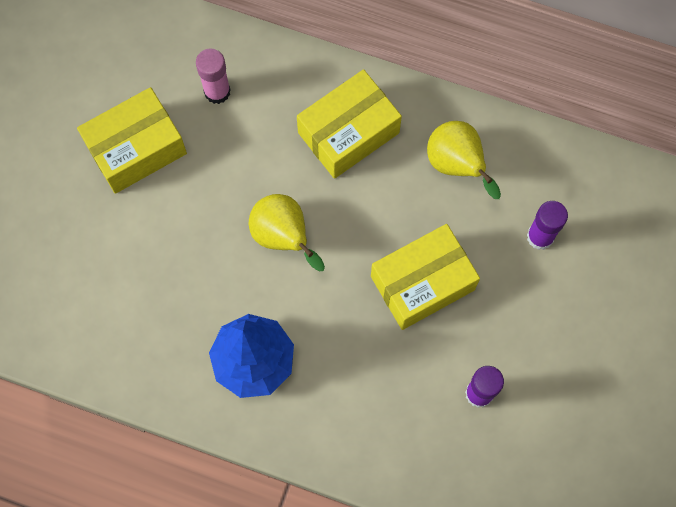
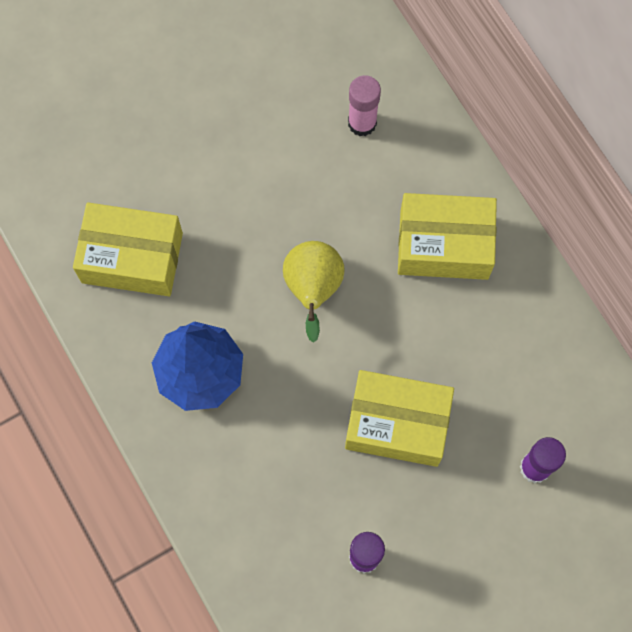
camera: 40 degrees right, 0 degrees up
yellow box [77,87,187,194] -> yellow box moved to [73,203,183,296]
yellow pear [427,121,501,199] -> none

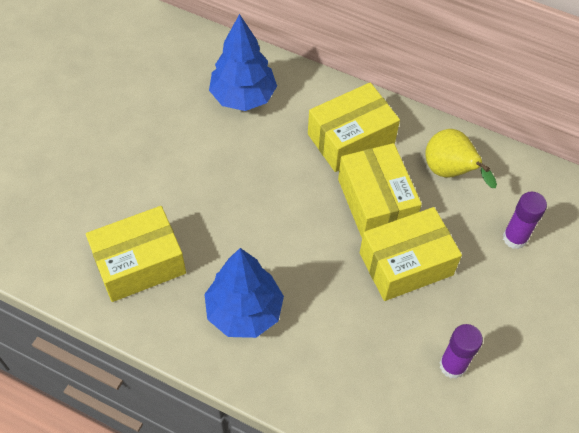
camera: 35 degrees left, 15 degrees down
yellow pear [283,241,344,343] -> yellow pear moved to [425,129,497,188]
pink glue stick [348,75,381,136] -> blue tree [209,14,277,111]
none -> yellow box [338,143,422,237]

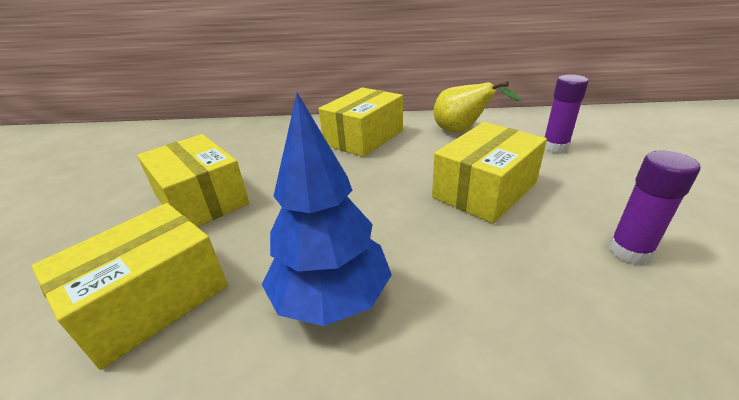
camera: 20 degrees left, 25 degrees down
blue tree [209,14,277,111] -> none
yellow box [338,143,422,237] -> yellow box moved to [137,134,249,227]

